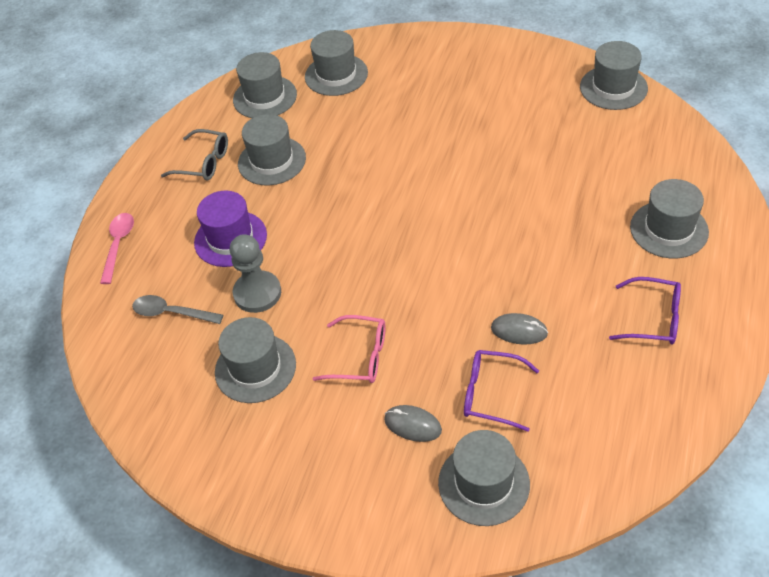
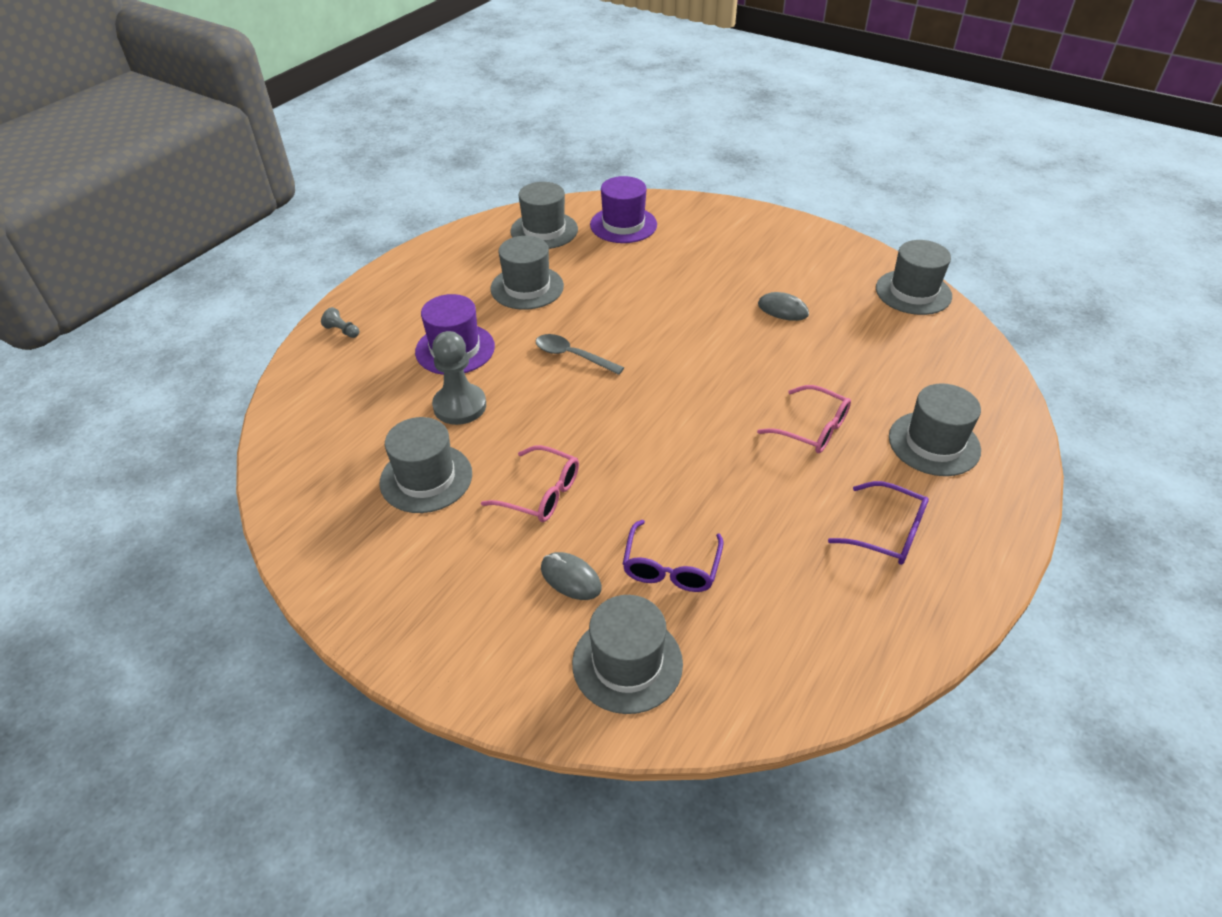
camera: 10 degrees right, 5 degrees down
pink spoon [100,213,134,284] -> grey pawn [321,307,359,338]
grey spoon [132,295,223,324] -> grey spoon moved to [536,334,624,375]
grey glasses [161,129,228,181] -> none
grey hat [305,30,368,96] -> purple hat [590,176,657,243]
purple glasses [464,350,539,432] -> purple glasses turned 105 degrees counterclockwise [623,520,724,592]
grey mouse [491,313,548,345] -> grey mouse moved to [758,292,809,321]
none -> pink glasses [757,385,851,453]

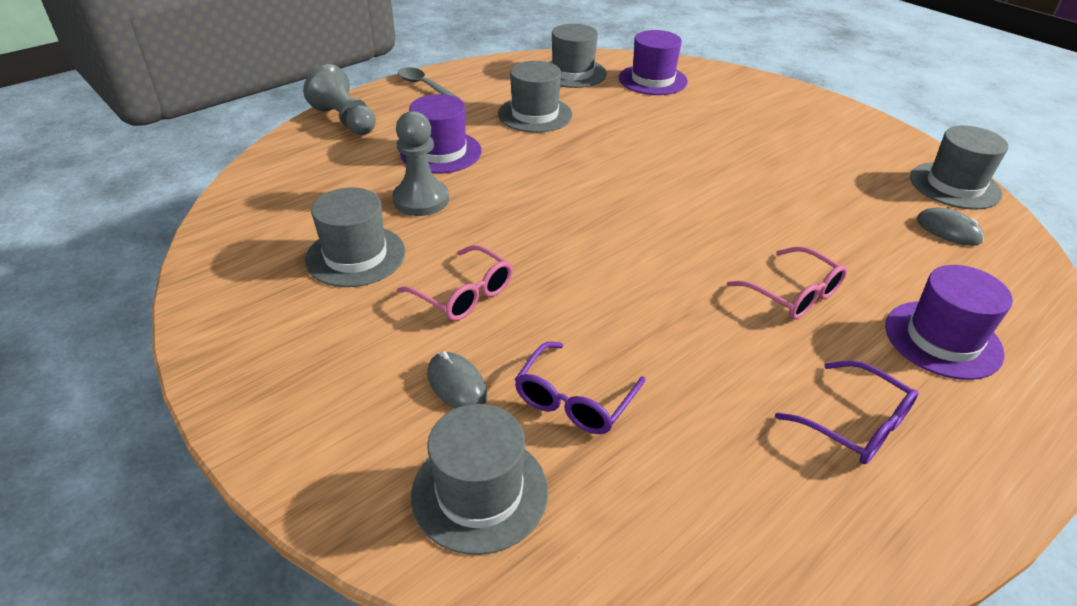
camera: 15 degrees right, 5 degrees down
grey pawn [321,307,359,338] -> grey pawn [303,64,376,135], size x2.19
grey spoon [536,334,624,375] -> grey spoon moved to [398,67,460,99]
grey mouse [758,292,809,321] -> grey mouse moved to [917,207,984,246]
grey hat [889,383,981,476] -> purple hat [885,265,1013,380]

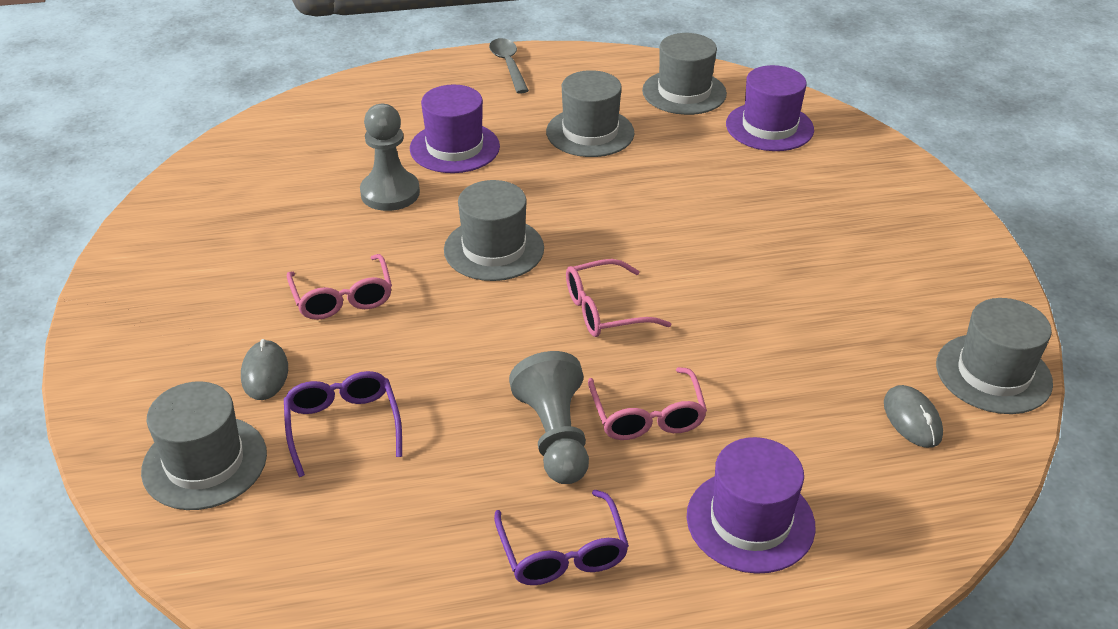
camera: 30 degrees right, 0 degrees up
grey pawn [303,64,376,135] -> grey pawn moved to [509,351,589,484]
grey hat [305,187,405,287] -> grey hat moved to [444,180,544,281]
purple glasses [515,342,646,434] -> purple glasses turned 105 degrees clockwise [284,371,402,477]
none -> pink glasses [566,259,671,337]

